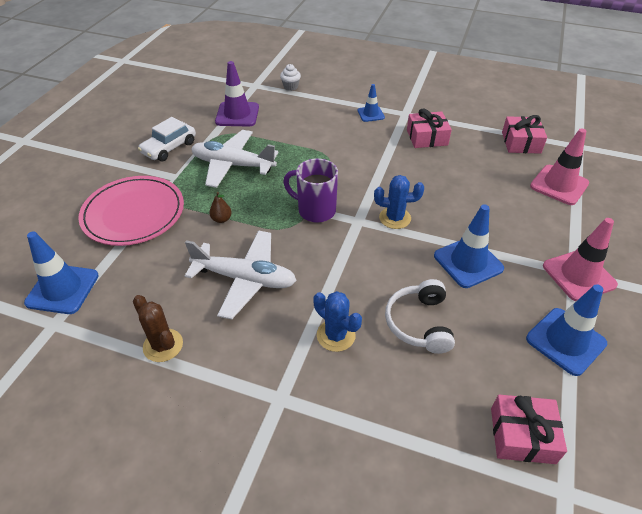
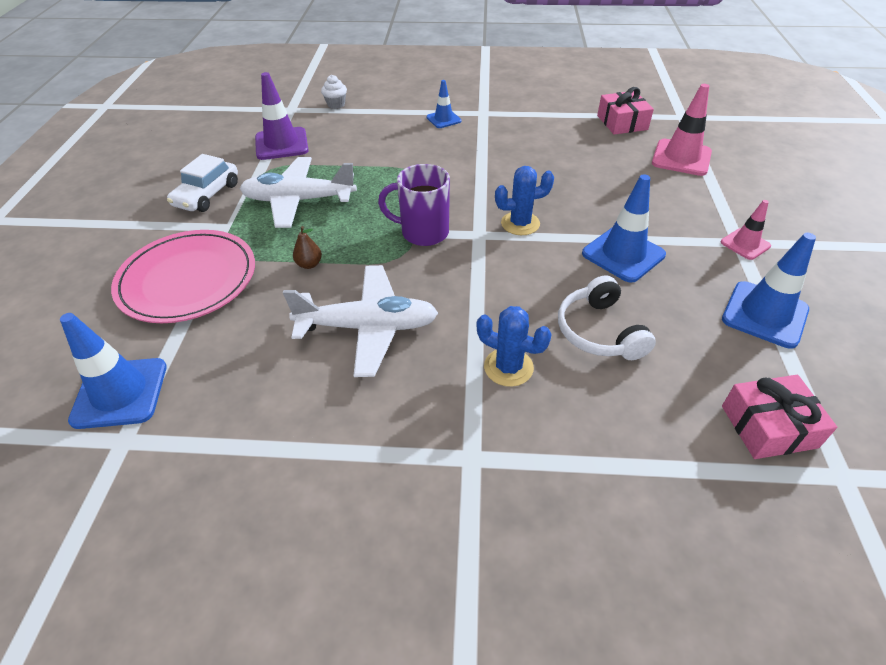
camera: 15 degrees left, 0 degrees up
brown cactus [133,295,183,362] -> none
pink gift [407,108,452,148] -> none
pink traffic cone [543,218,618,301] -> pink traffic cone [721,200,771,260], size x0.59

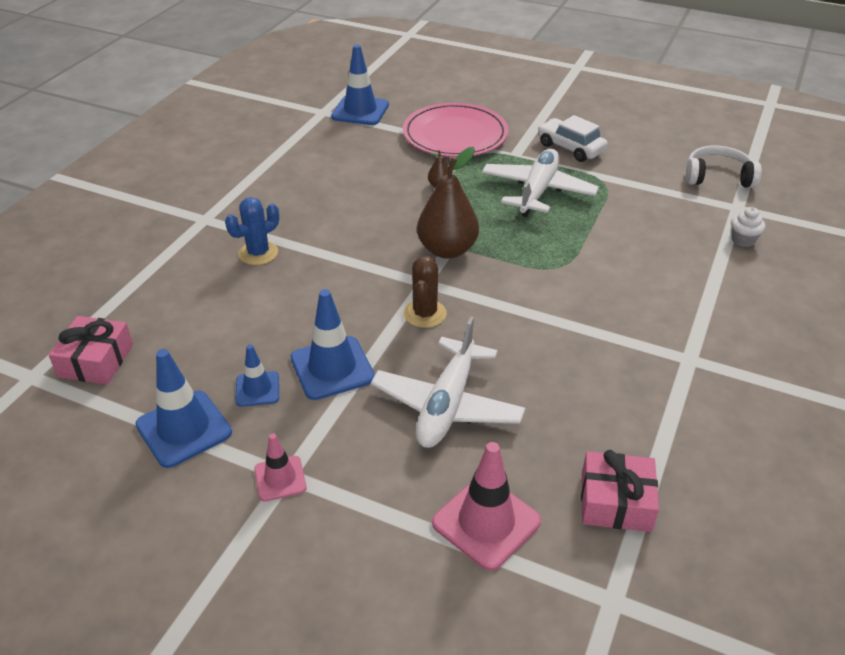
camera: 110 degrees right, 5 degrees down
purple traffic cone [255,72,309,160] -> none
white plane [283,265,438,377] -> white plane moved to [371,316,525,448]
purple mug [378,164,450,246] -> brown pear [417,147,479,259]
blue traffic cone [426,80,462,128] -> blue traffic cone moved to [235,344,279,407]
blue cactus [495,166,554,235] -> brown cactus [404,256,446,328]
white headphones [558,275,656,360] -> white headphones moved to [686,145,762,188]

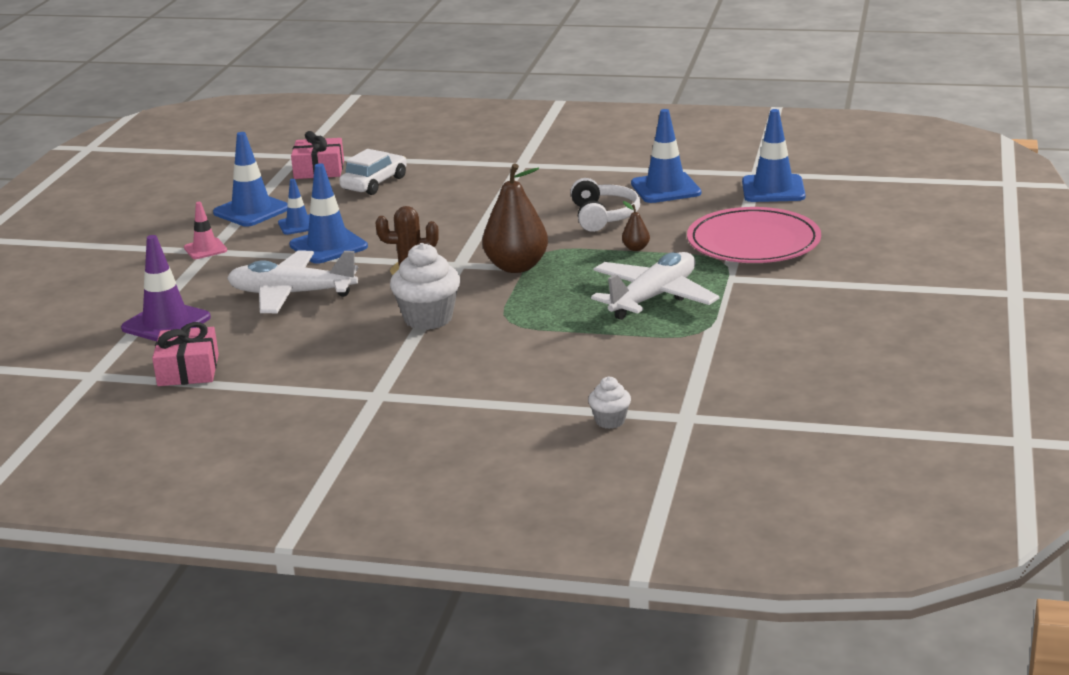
camera: 80 degrees right, 15 degrees down
blue cactus [225,197,279,265] -> none
pink traffic cone [432,442,541,571] -> purple traffic cone [121,235,211,341]
white plane [482,149,599,217] -> white plane turned 60 degrees counterclockwise [591,252,720,320]
white car [538,115,608,162] -> white car moved to [339,149,407,195]
white headphones [686,145,762,188] -> white headphones moved to [571,178,640,232]
none -> white cupcake [390,243,460,330]
none -> blue traffic cone [631,109,701,203]

